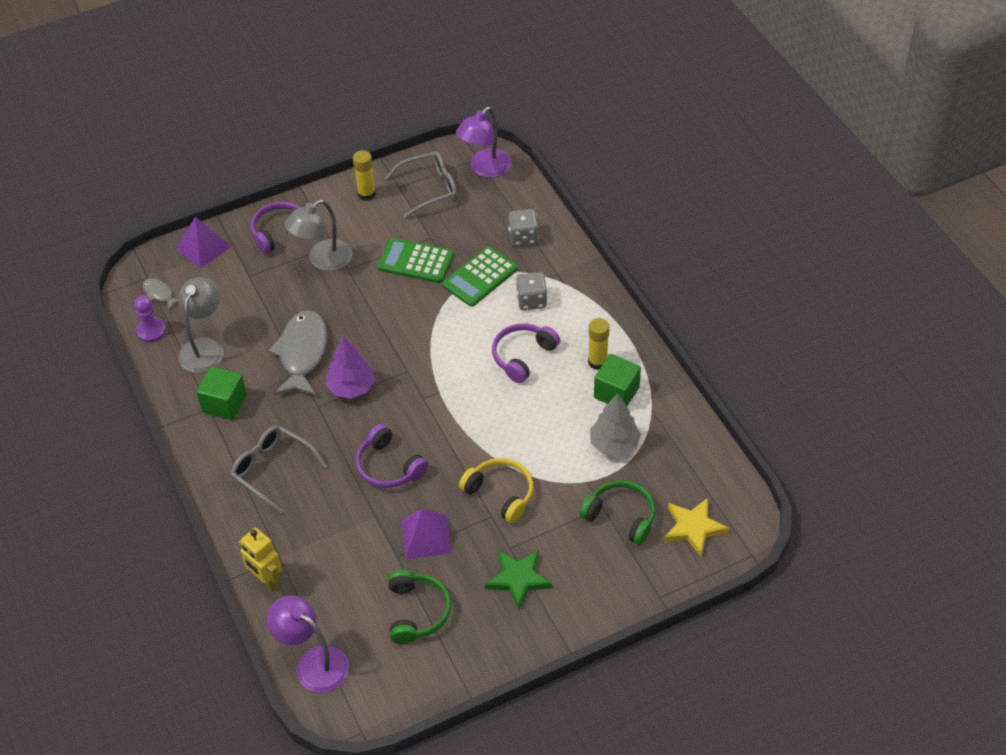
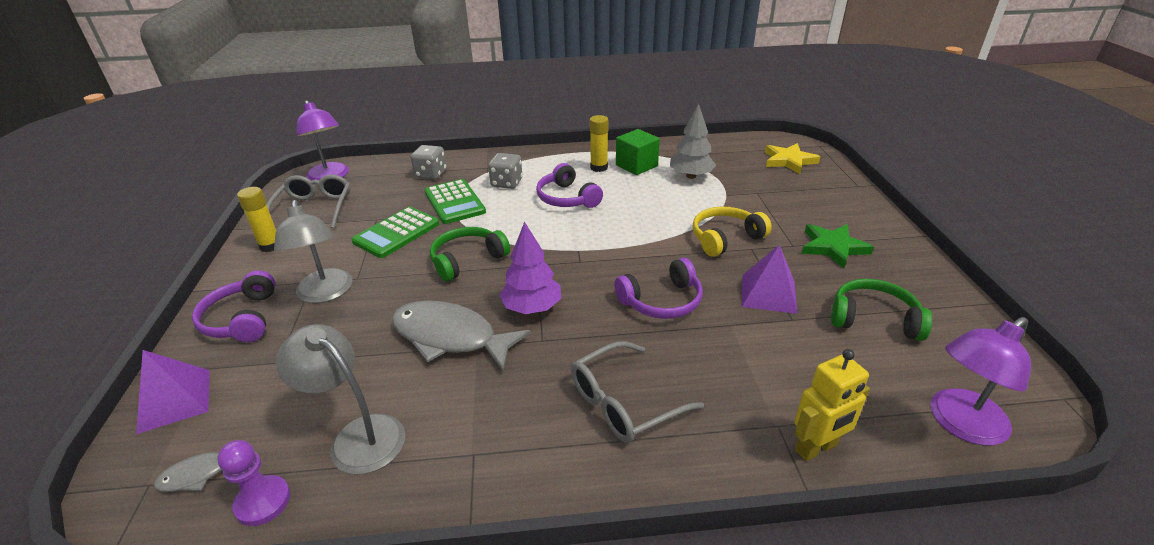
camera: 70 degrees left, 15 degrees down
green cube [196,366,247,420] -> none
green headphones [580,480,655,545] -> green headphones moved to [430,227,510,282]

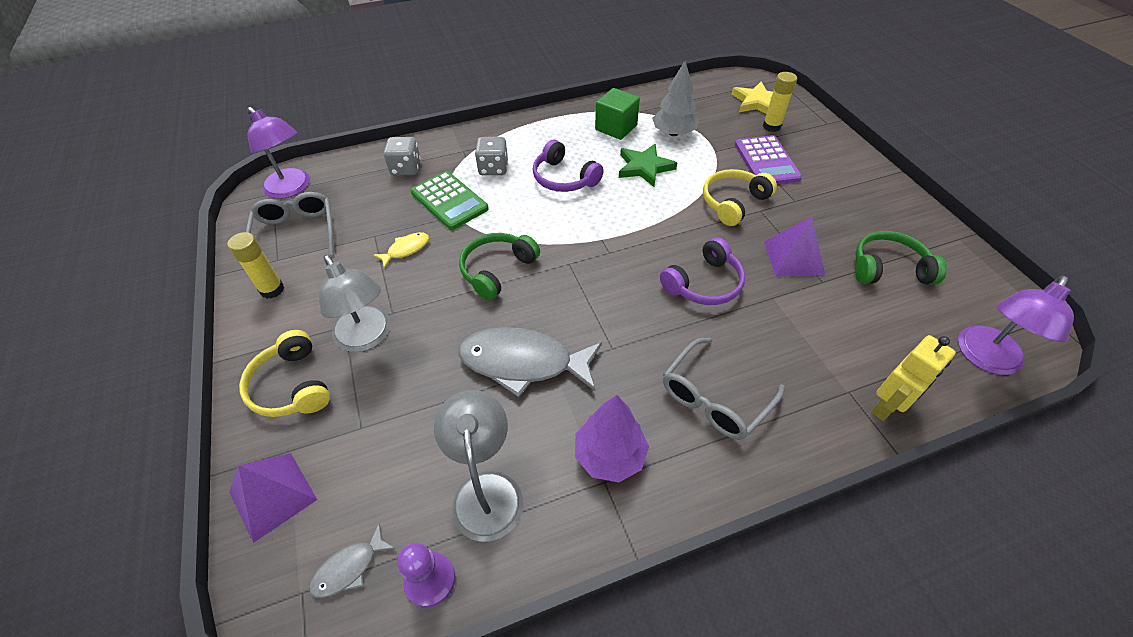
camera: 15 degrees left, 15 degrees up
purple headphones [192,270,276,342] -> yellow headphones [239,330,330,417]
grey lamp [276,324,405,475] -> grey lamp turned 60 degrees clockwise [434,390,523,542]
green calculator [352,207,439,258] -> yellow fish [373,232,429,268]
purple tree [499,222,561,314] -> purple tree moved to [575,395,649,482]
yellow glue stick [590,115,609,172] -> yellow glue stick moved to [763,72,797,132]
green star [802,224,874,268] -> green star moved to [619,144,677,187]
none -> purple calculator [735,135,802,184]

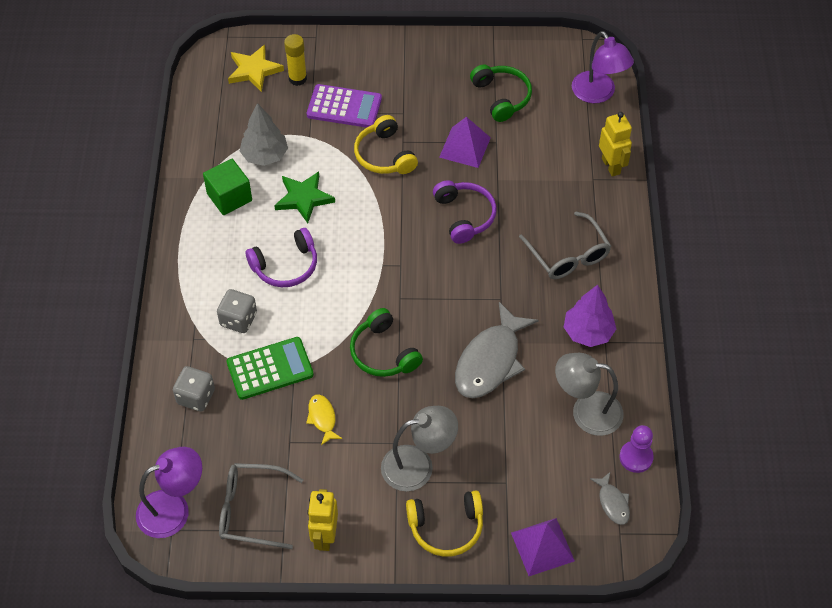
camera: 70 degrees left, 5 degrees up
yellow glue stick [228,232,284,299] -> yellow robot [307,489,338,551]
green headphones [855,231,947,285] -> green headphones turned 135 degrees clockwise [470,65,532,122]

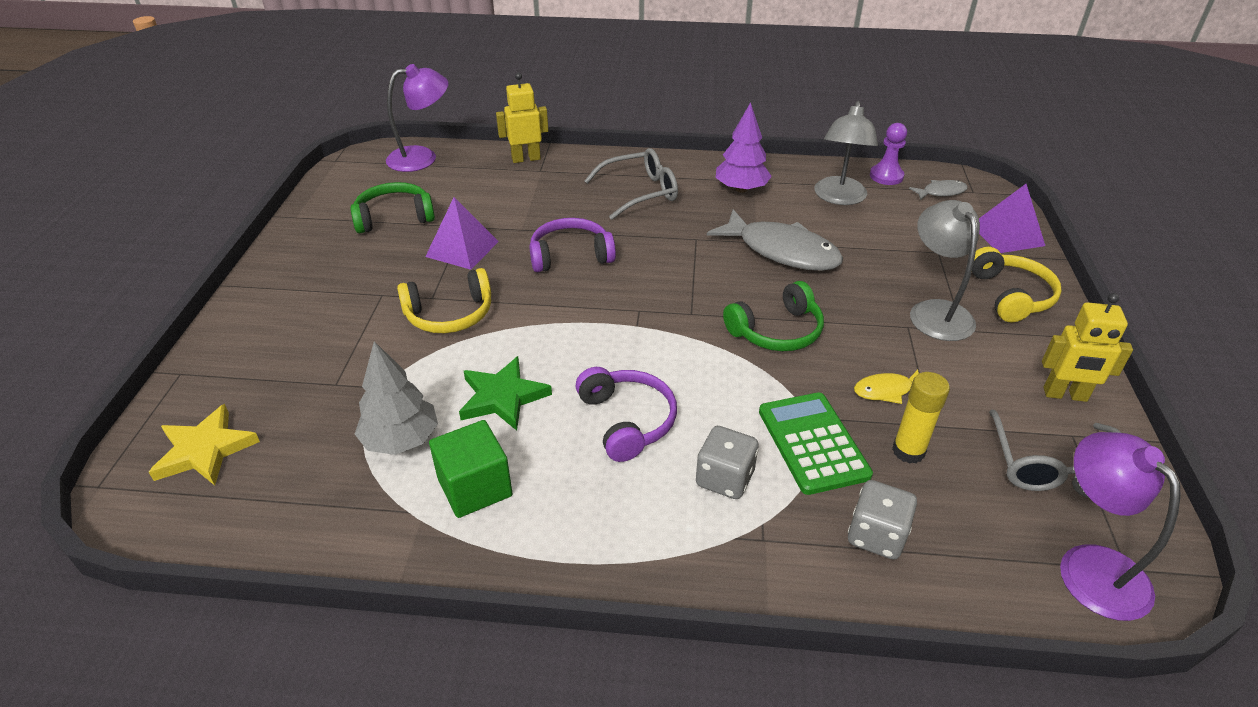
camera: 85 degrees left, 15 degrees down
yellow glue stick [284,34,307,86] -> yellow glue stick moved to [892,372,950,464]
purple calculator [307,84,382,128] -> none

